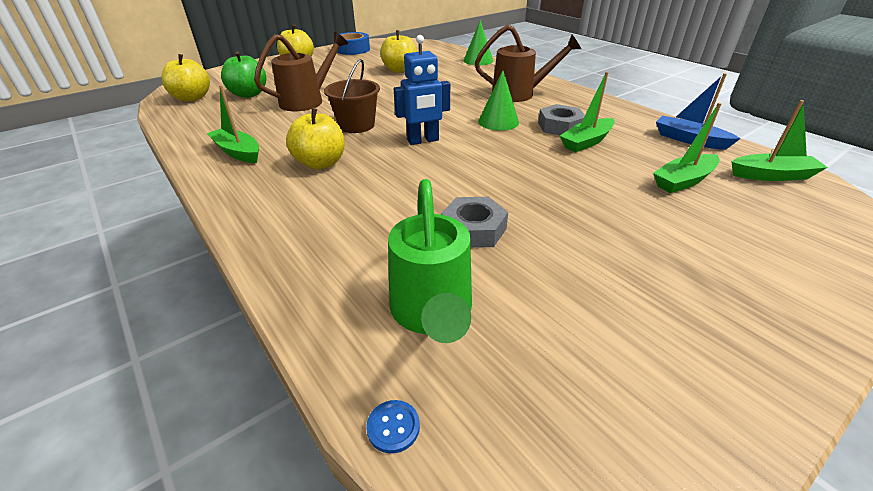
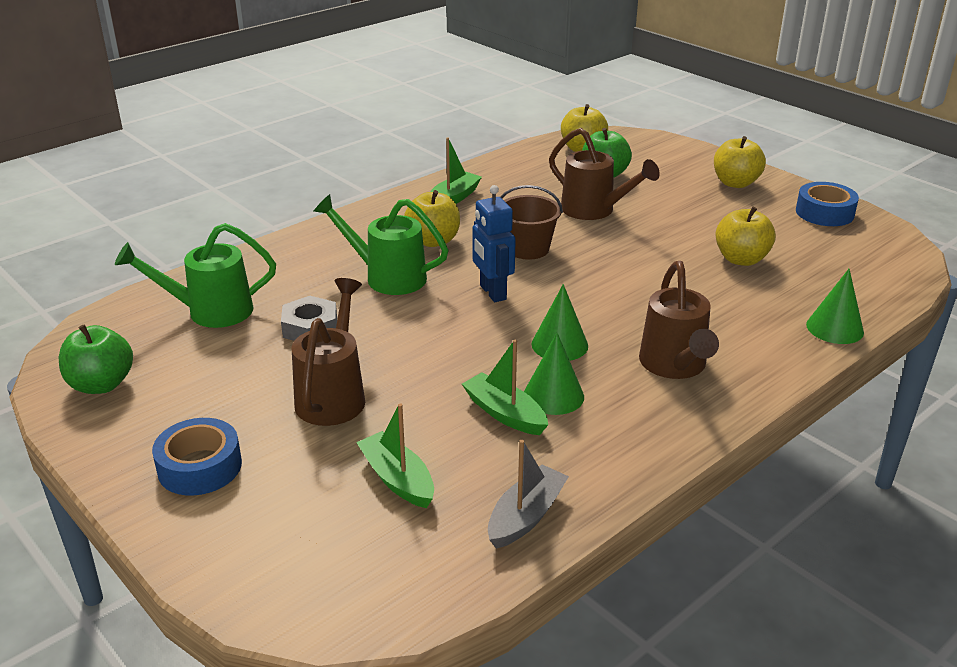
camera: 85 degrees right, 5 degrees down
blue button [366,400,420,454] -> none
grey nut [538,104,585,135] -> green cone [524,333,584,415]
blue boat [656,73,741,150] -> grey boat [488,440,569,549]
green boat [732,100,828,181] -> none
none -> green apple [59,325,133,394]
none -> blue tape [152,418,242,496]
none -> brown watering can [291,278,365,426]
none -> green watering can [313,194,449,295]

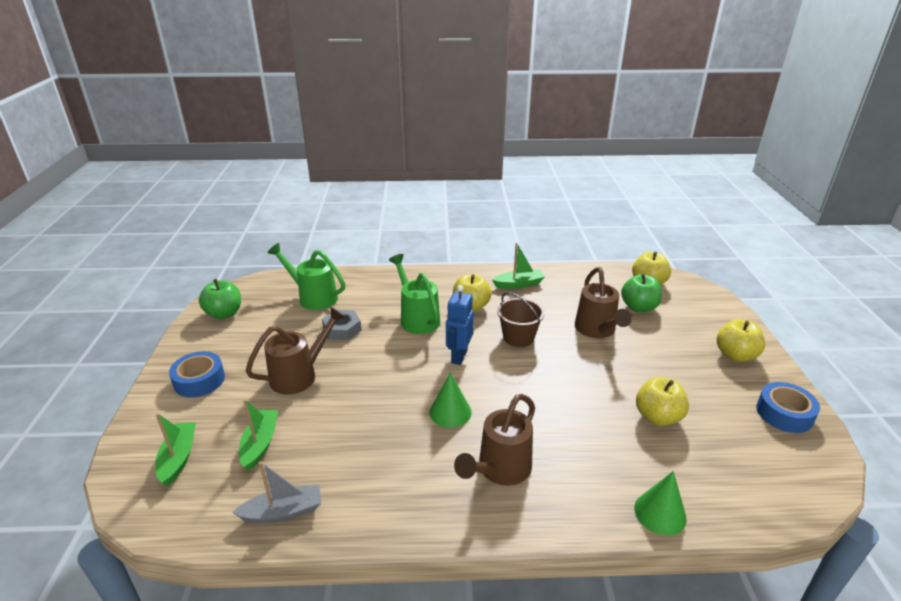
camera: 40 degrees right, 0 degrees up
green boat [462,340,548,435] -> green boat moved to [155,413,196,486]
green cone [524,333,584,415] -> none

